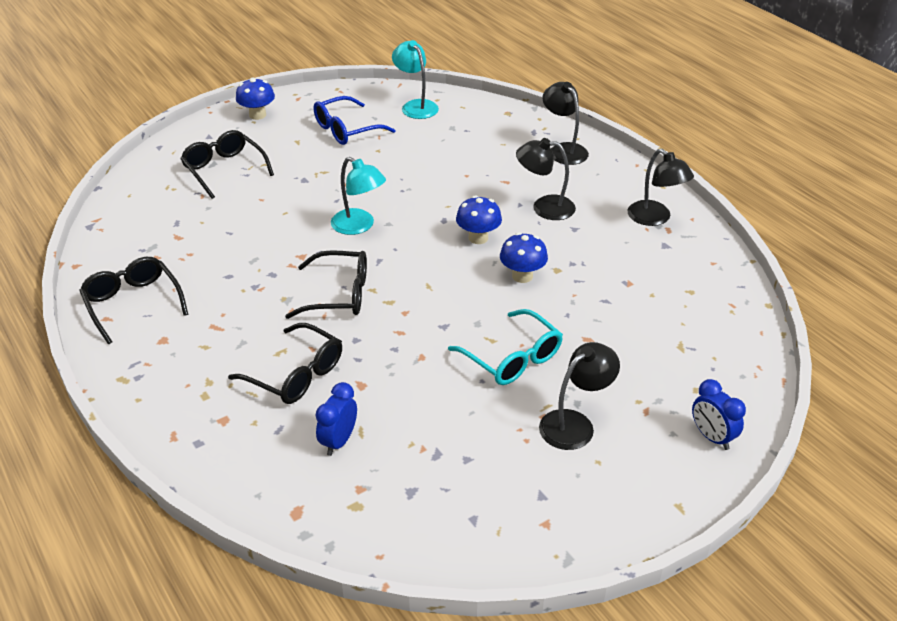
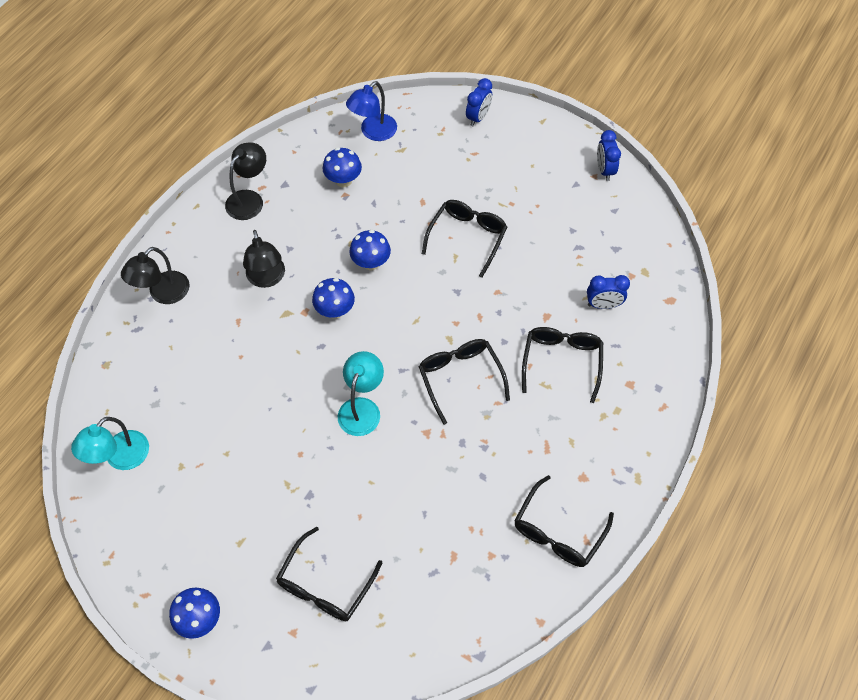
camera: 115 degrees left, 20 degrees up
blue glasses [313,96,396,145] -> none
turquoise glasses [448,309,563,385] -> black glasses [422,200,507,278]
black lamp [539,342,620,450] -> none
none -> blue mushroom [323,147,362,187]
none -> blue lamp [346,81,397,141]
none -> blue clock [597,130,621,181]

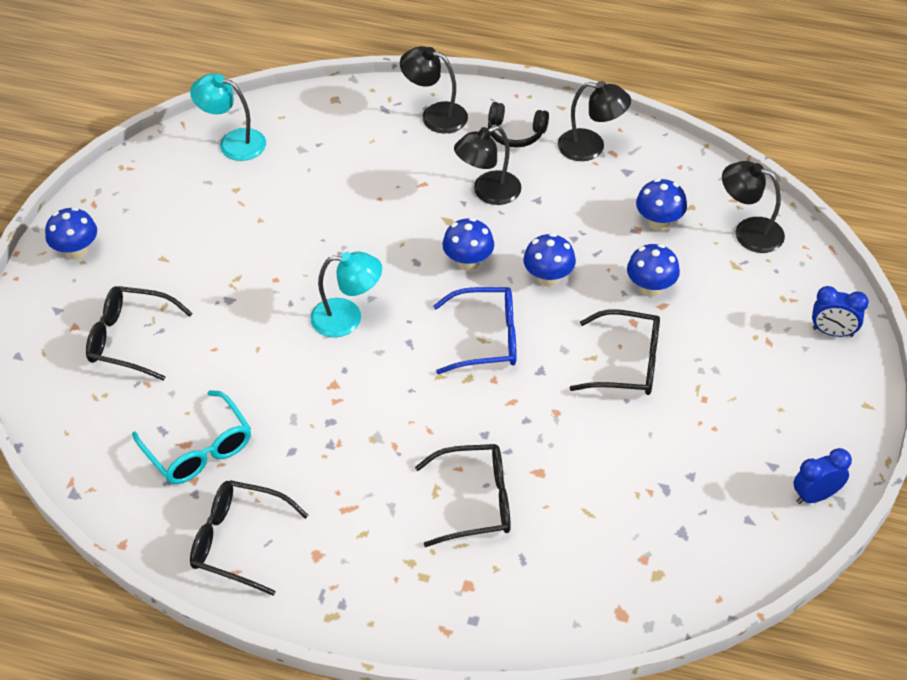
camera: 75 degrees right, 10 degrees down
blue lamp [346,81,397,141] -> black lamp [722,161,785,253]
black glasses [418,339,510,425] -> none
blue clock [587,275,630,309] -> none
none -> turquoise glasses [132,390,251,484]
none -> blue glasses [433,287,517,374]
none -> black headphones [488,102,549,147]
none -> blue mushroom [627,244,680,297]

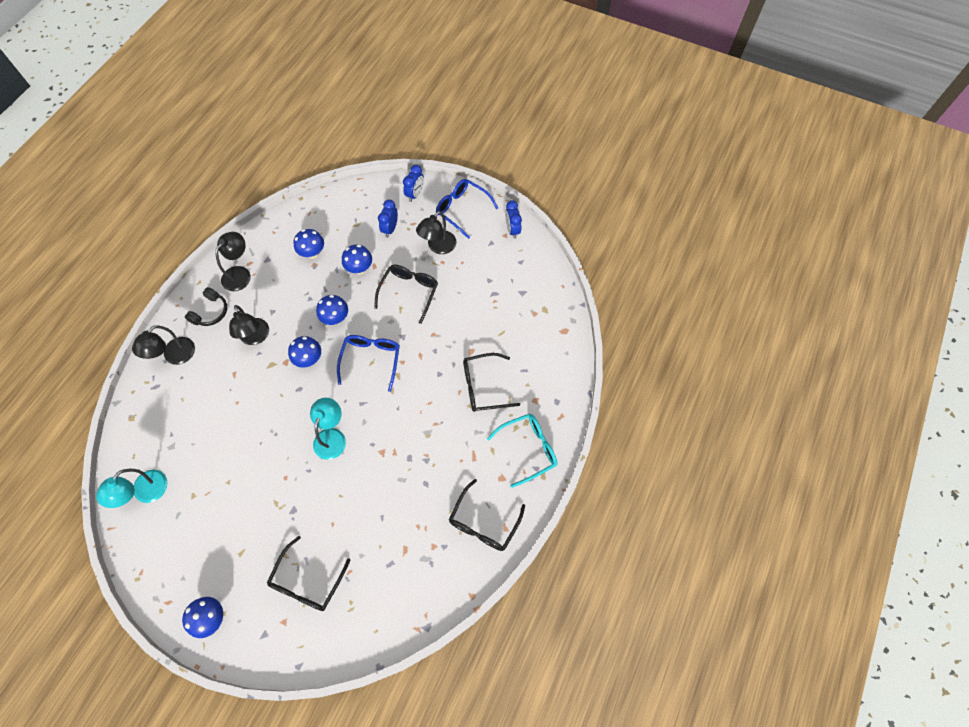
camera: 80 degrees left, 15 degrees up
turquoise glasses [132,390,251,484] -> turquoise glasses moved to [487,413,557,488]
black glasses [415,444,511,547] -> black glasses turned 105 degrees counterclockwise [463,353,520,412]
black lamp [722,161,785,253] -> black lamp moved to [416,211,456,254]
none -> blue clock [378,200,398,238]
none -> blue glasses [436,179,498,239]

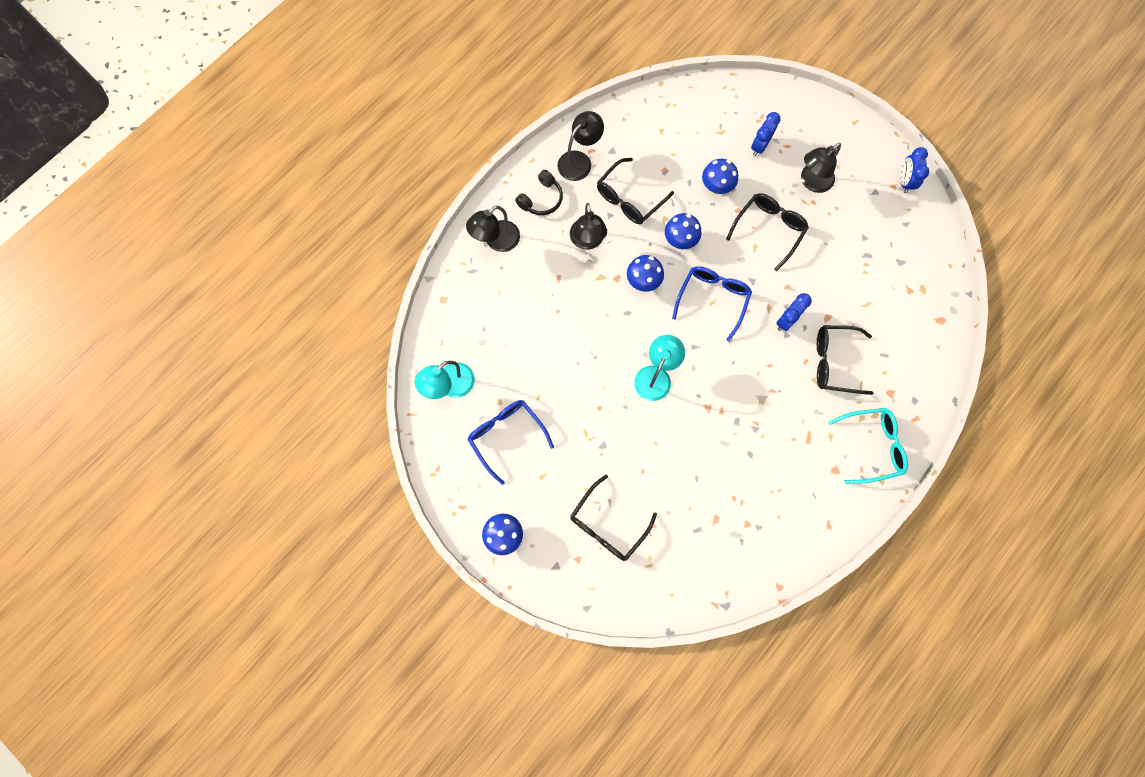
camera: 15 degrees right, 10 degrees up
blue mushroom [293,229,324,259] -> none
blue clock [403,165,424,202] -> blue clock moved to [776,293,812,331]
blue glasses [436,179,498,239] -> blue glasses moved to [467,400,554,485]
black glasses [449,479,525,551] -> black glasses moved to [597,158,674,224]

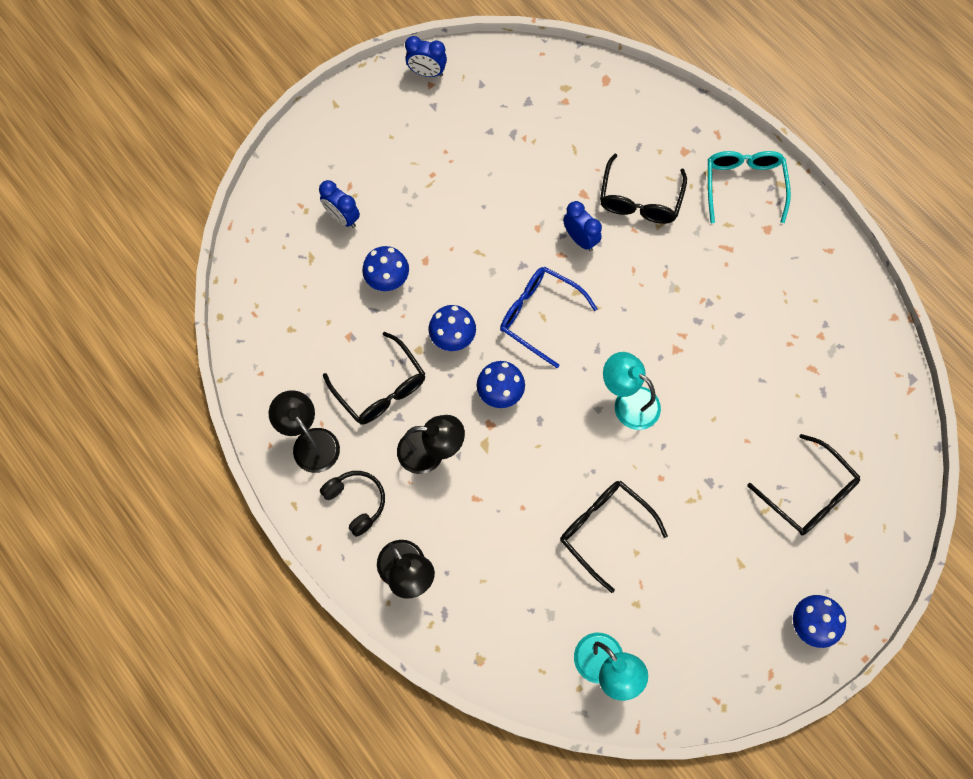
camera: 80 degrees left, 5 degrees down
blue glasses [467,400,554,485] -> none
black glasses [726,193,809,271] -> black glasses moved to [560,481,668,593]
black lamp [801,143,841,193] -> none

